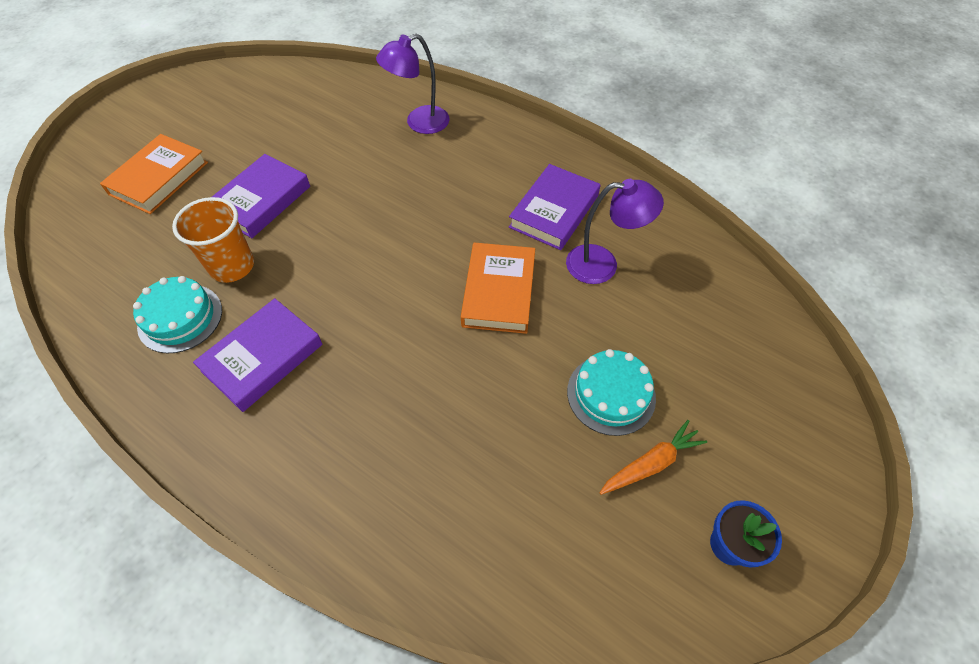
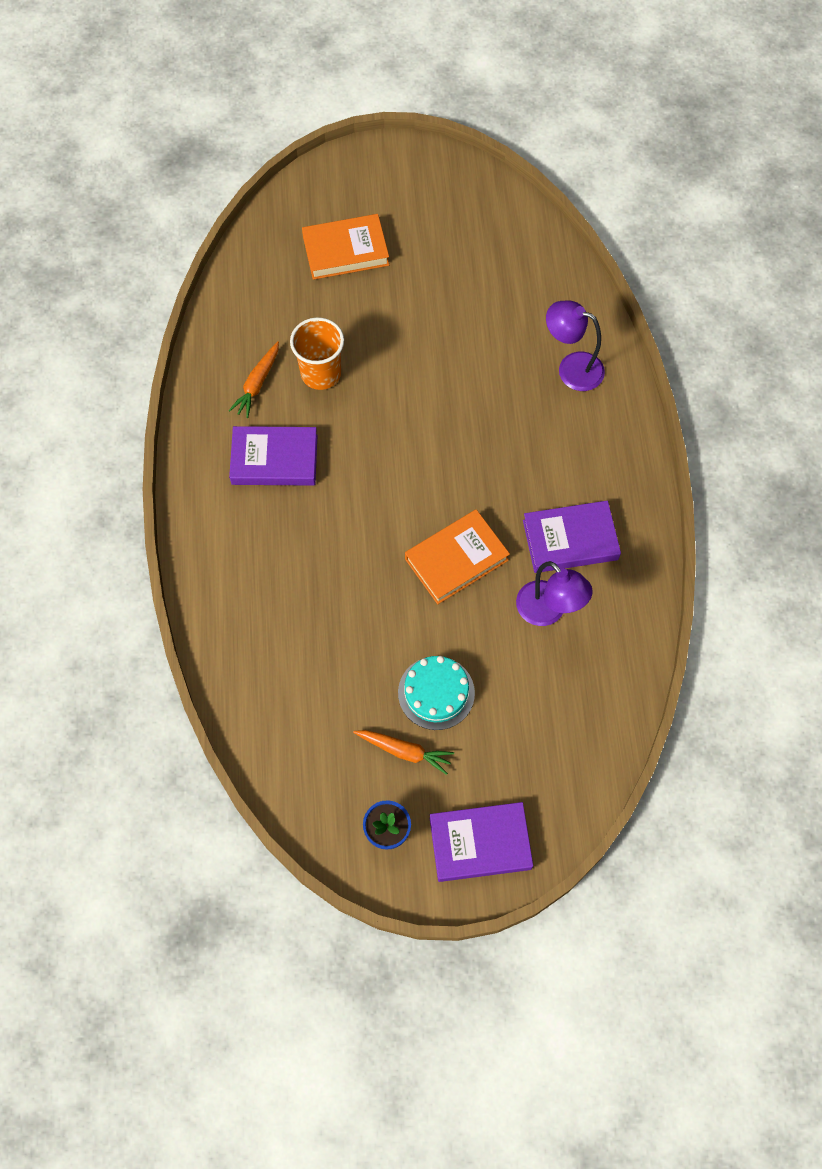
camera: 50 degrees right, 10 degrees up
turquoise cake [133,276,222,353] -> orange carrot [229,341,279,418]
purple book [212,154,310,238] -> purple book moved to [430,802,533,882]

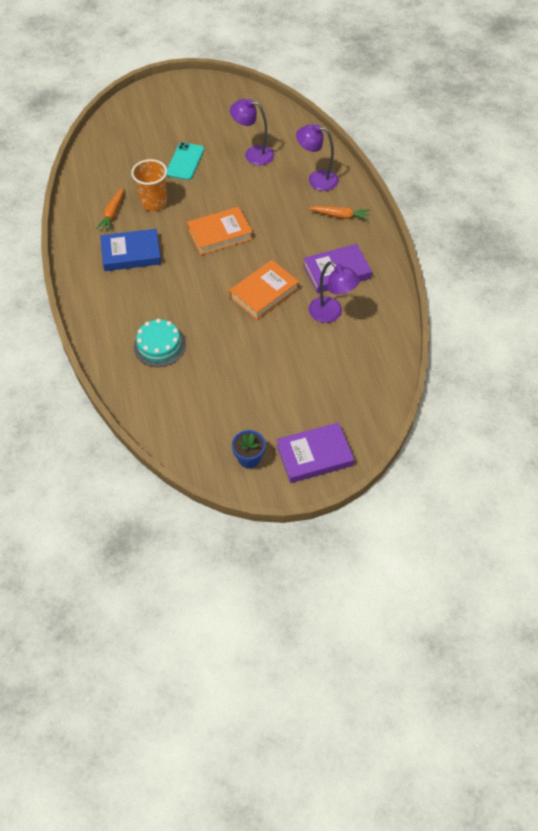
camera: 10 degrees left, 10 degrees down
purple book [229,426,317,486] -> blue book [100,229,161,271]
orange book [302,214,389,280] -> orange book moved to [187,207,253,255]
orange carrot [353,730,454,775] -> orange carrot moved to [309,206,370,220]
turquoise cake [398,656,475,730] -> turquoise cake moved to [133,319,186,367]
none -> turquoise phone [167,142,204,180]
none -> purple lamp [230,99,274,165]

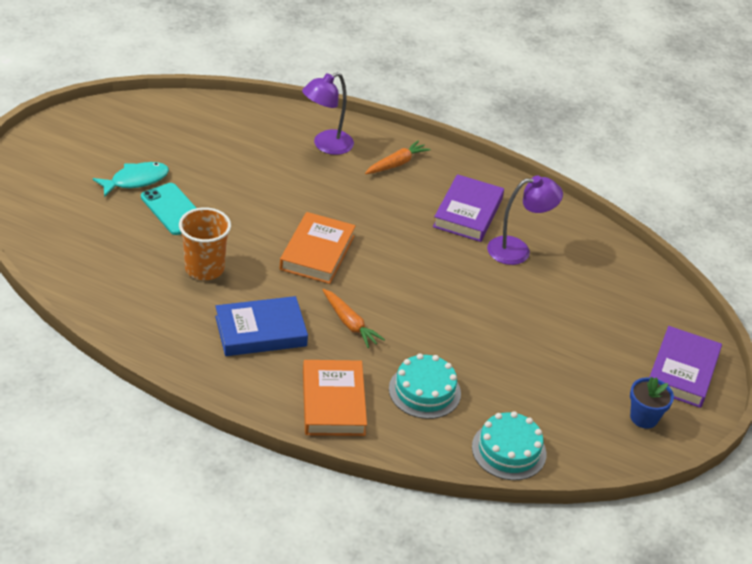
camera: 55 degrees left, 15 degrees down
orange carrot [96,187,124,231] -> orange carrot moved to [323,289,385,348]
blue book [100,229,161,271] -> blue book turned 45 degrees clockwise [215,296,308,356]
orange book [229,260,299,320] -> orange book moved to [303,360,367,436]
purple lamp [230,99,274,165] -> none
none -> turquoise fish [93,162,169,197]
none -> turquoise cake [472,411,546,480]

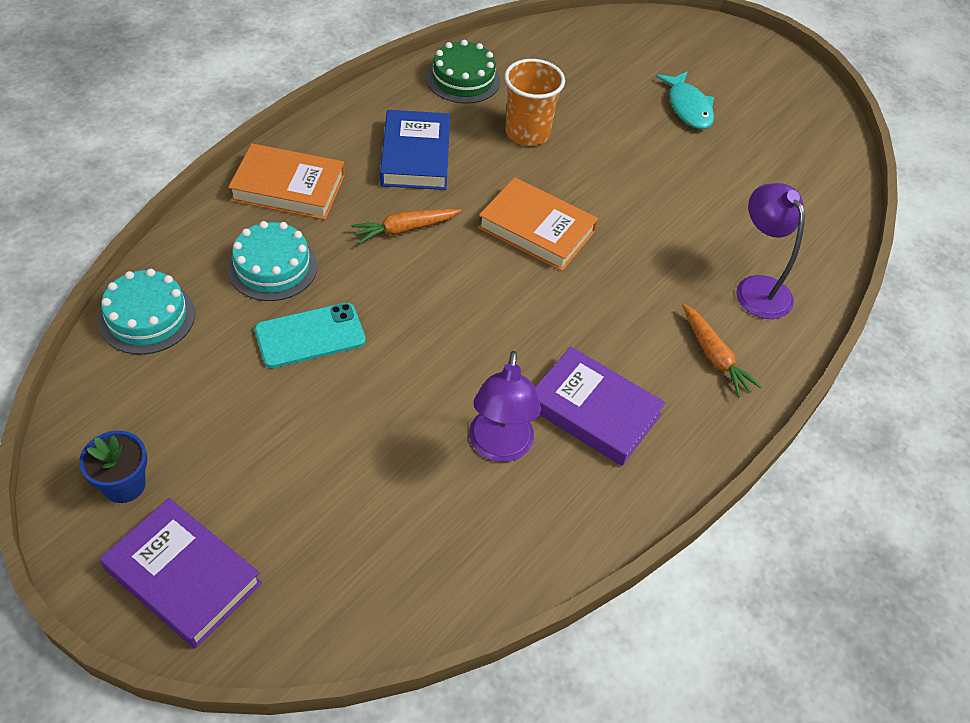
camera: 105 degrees right, 10 degrees up
turquoise phone [141,183,196,235] -> turquoise phone moved to [255,303,366,368]
none -> green cake [426,40,500,104]

